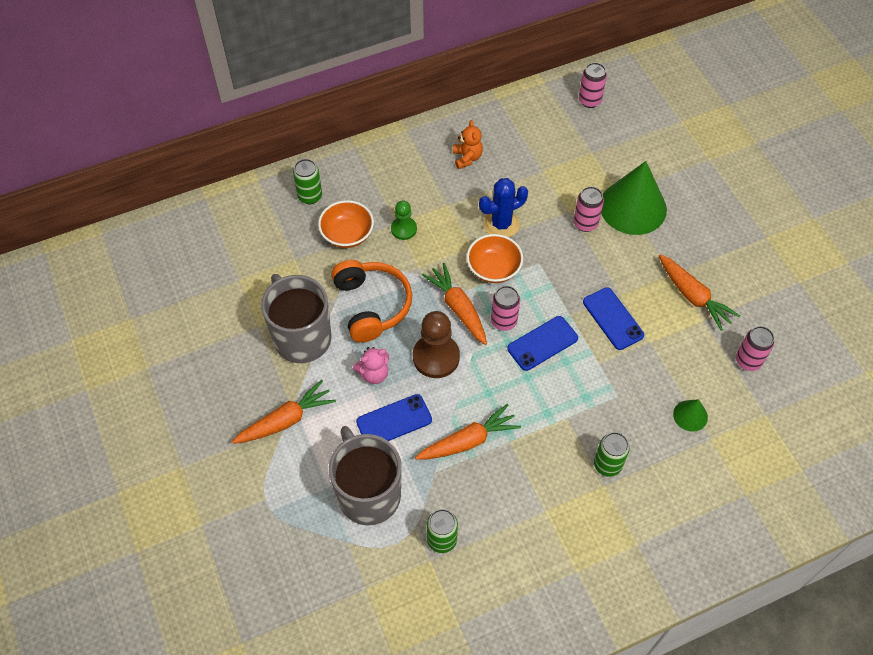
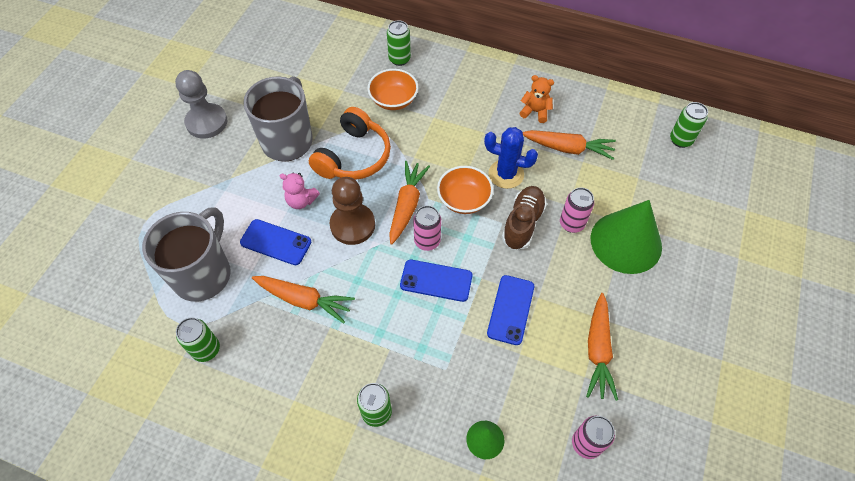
camera: 45 degrees right, 0 degrees up
orange carrot [232,380,336,444] -> orange carrot moved to [523,130,616,160]
green pawn [391,201,417,240] -> none
orange teddy bear [453,120,483,169] -> orange teddy bear turned 105 degrees counterclockwise [520,75,554,123]
pink can [579,62,607,108] -> green can [670,102,708,148]
none -> grey pawn [175,70,228,139]
none -> brown shoe [502,186,547,250]

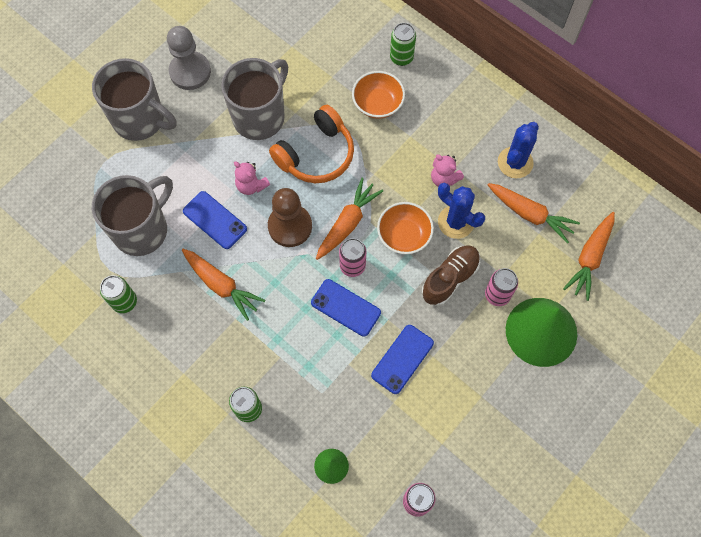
camera: 20 degrees right, 10 degrees up
orange teddy bear [520,75,554,123] -> blue cactus [498,122,539,178]
orange carrot [586,293,618,401] -> orange carrot moved to [563,212,615,301]
green can [670,102,708,148] -> none
none -> grey mug [92,58,176,141]
none -> pink teddy bear [431,154,464,186]

